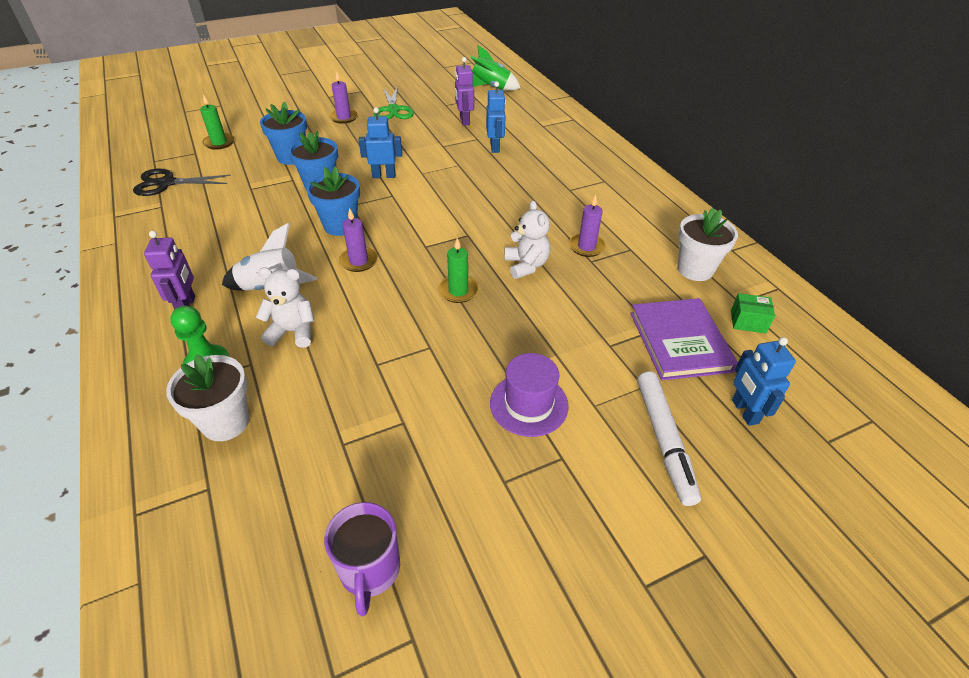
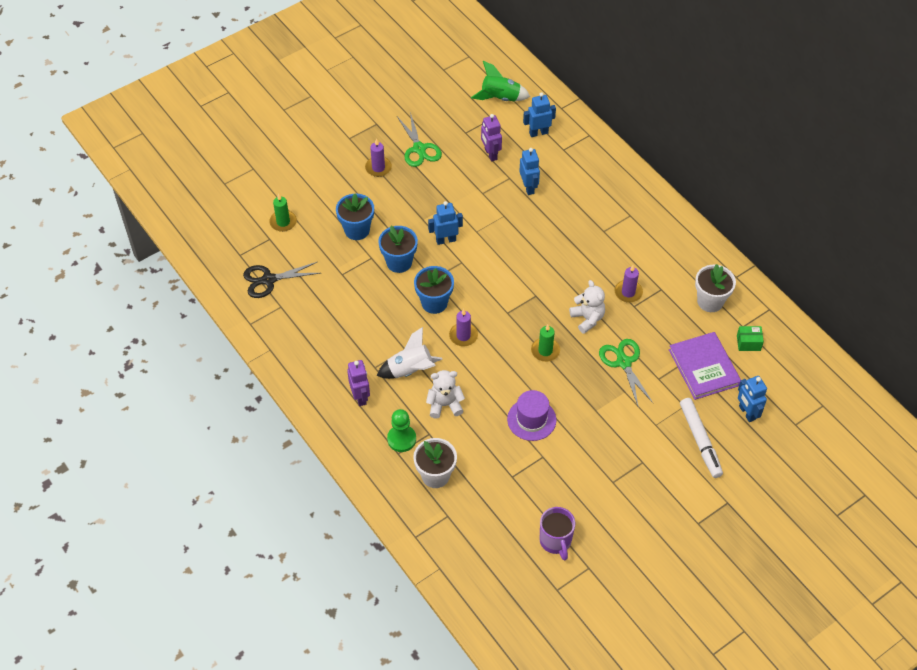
camera: 10 degrees left, 10 degrees up
purple hat [490,353,569,437] -> purple hat moved to [507,390,556,441]
none -> blue robot [523,93,556,137]
none -> green scissors [599,339,653,406]

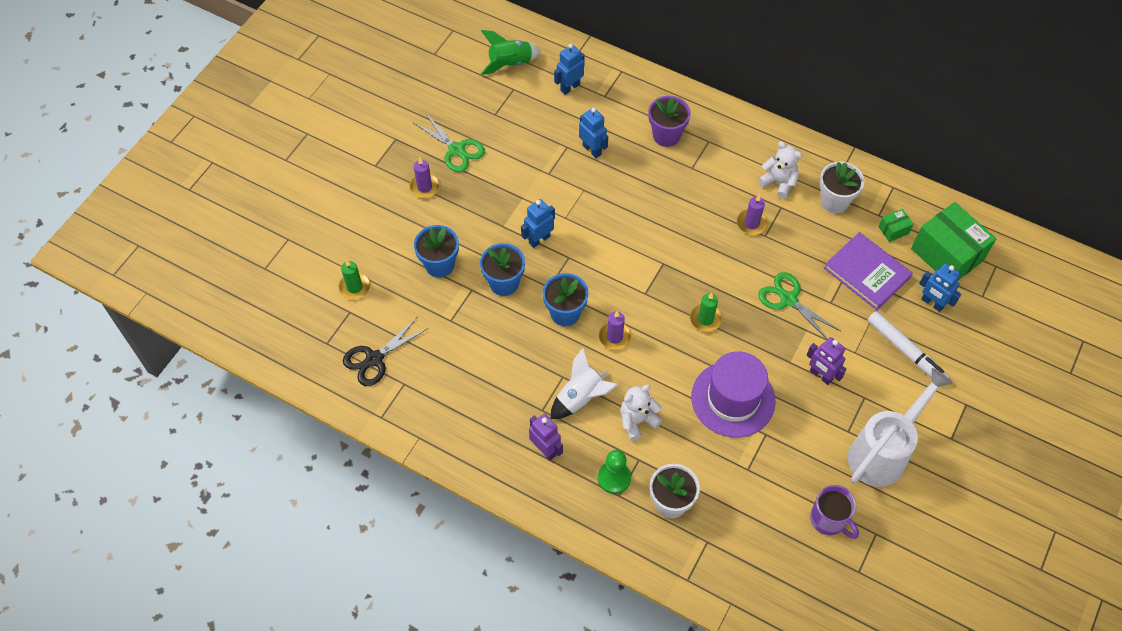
camera: 25 degrees left, 5 degrees up
purple robot [481,114,502,162] -> purple robot moved to [807,337,847,385]
purple hat [507,390,556,441] -> purple hat [691,351,776,437], size x1.52
white teddy bear [569,280,605,334] -> white teddy bear moved to [758,141,802,199]
none -> purple flower pot [649,96,691,147]
none -> white watering can [848,368,953,487]
none -> green box [911,202,996,281]

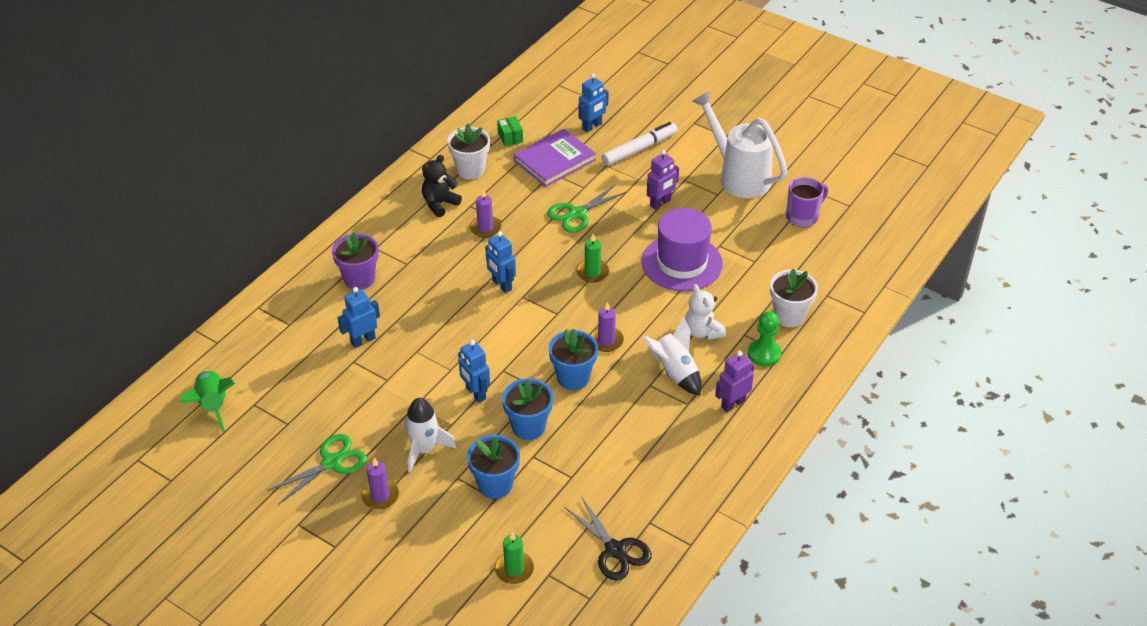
camera: 85 degrees left, 15 degrees down
blue robot [554,44,585,95] -> blue robot moved to [485,231,516,293]
white teddy bear [758,141,802,199] -> black teddy bear [422,155,462,217]
green box [911,202,996,281] -> none
none -> white rocket [405,398,456,473]

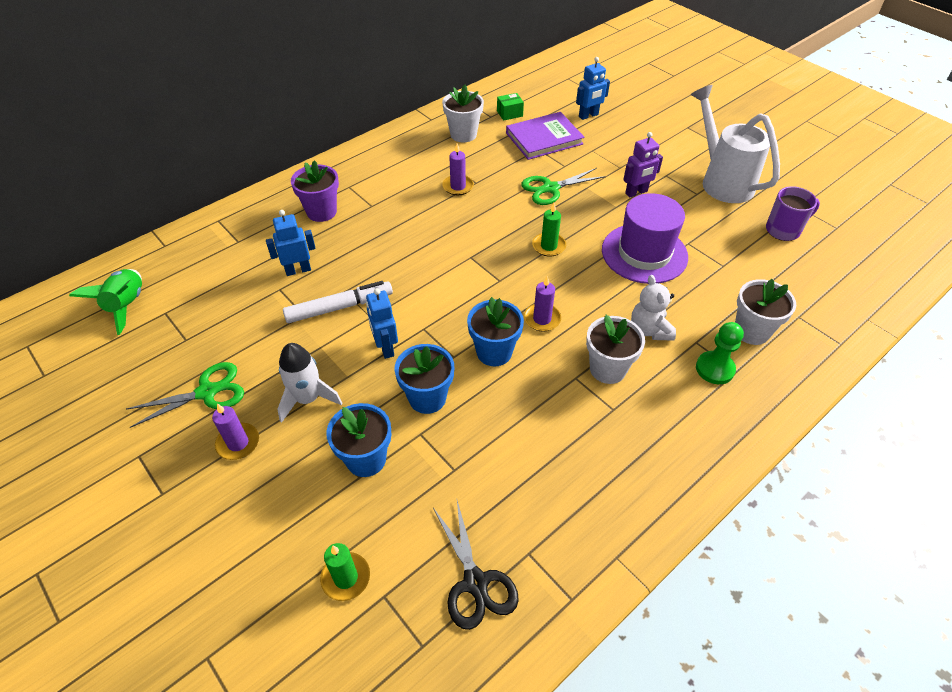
camera: 15 degrees right, 5 degrees up
black teddy bear [422,155,462,217] -> none
blue robot [485,231,516,293] -> none
green box [497,116,523,146] -> green box turned 75 degrees clockwise [497,93,524,121]
white marker [602,122,678,166] -> white marker moved to [283,281,393,323]
white rocket [643,317,702,396] -> white flower pot [586,315,645,384]
purple robot [715,351,754,412] -> none

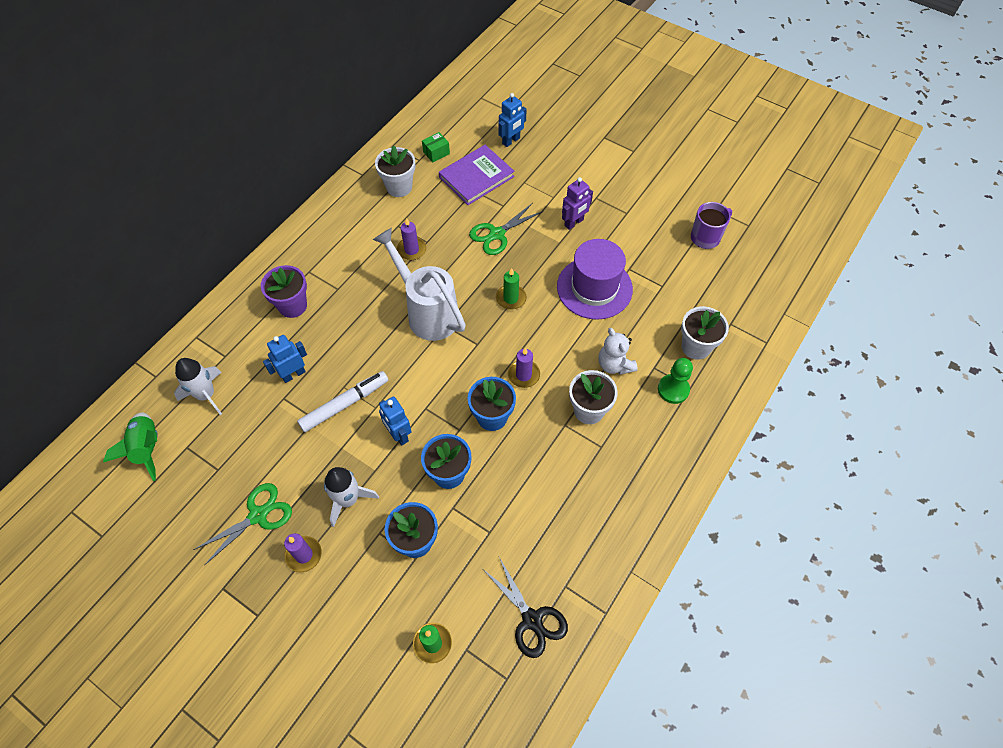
camera: 15 degrees left, 10 degrees up
white watering can [691,85,780,203] -> white watering can moved to [373,228,466,341]
none -> white rocket [174,358,222,415]

